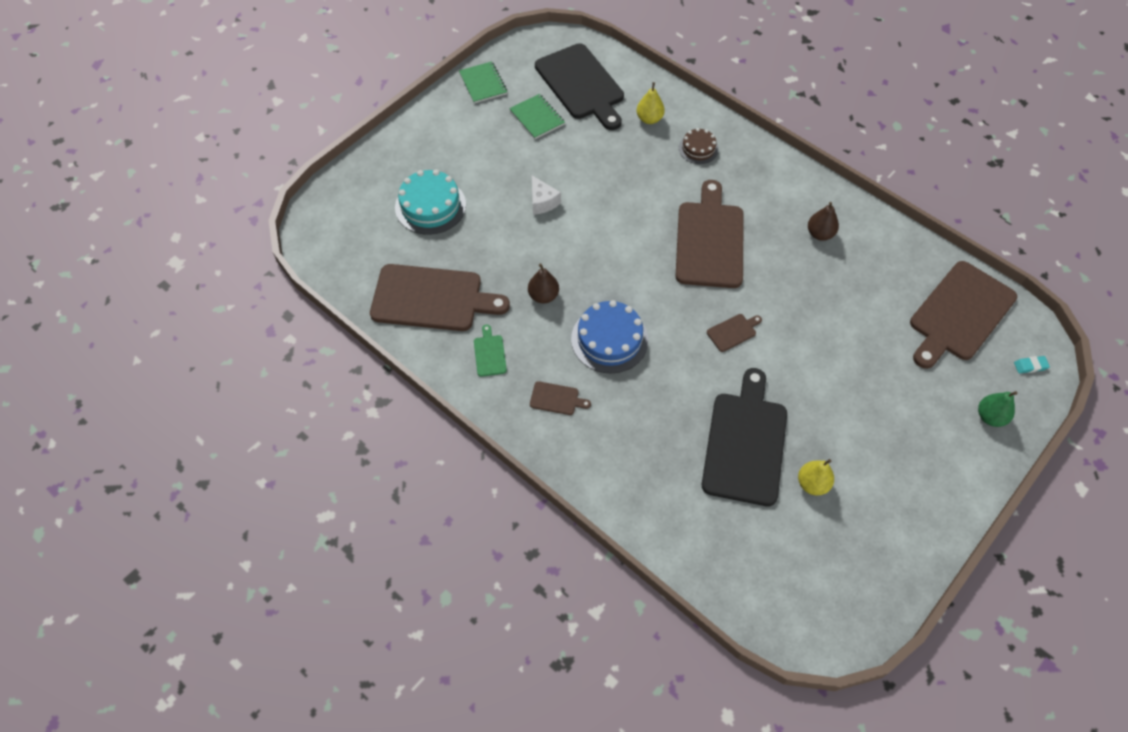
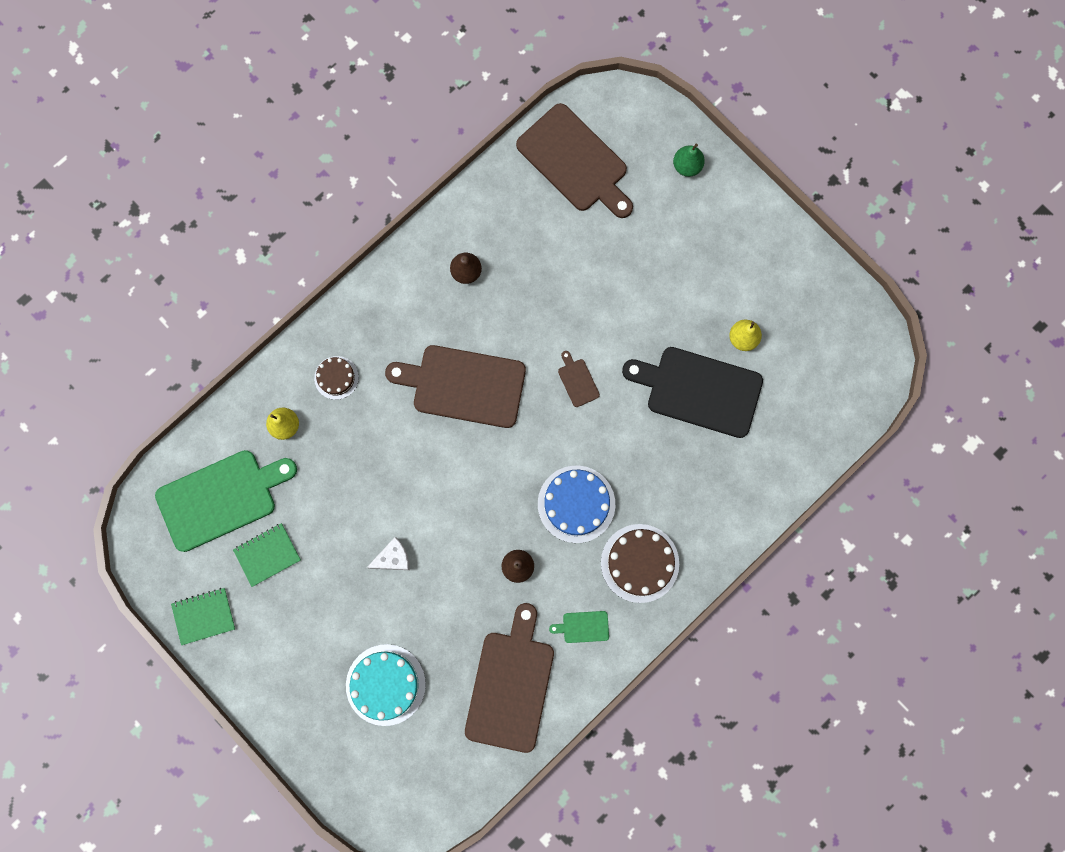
camera: 85 degrees left, 20 degrees up
brown cutting board [530,381,591,415] -> brown cake [601,524,679,603]
black cutting board [535,43,624,130] -> green cutting board [155,450,297,552]
turquoise eraser [1014,356,1050,373] -> none

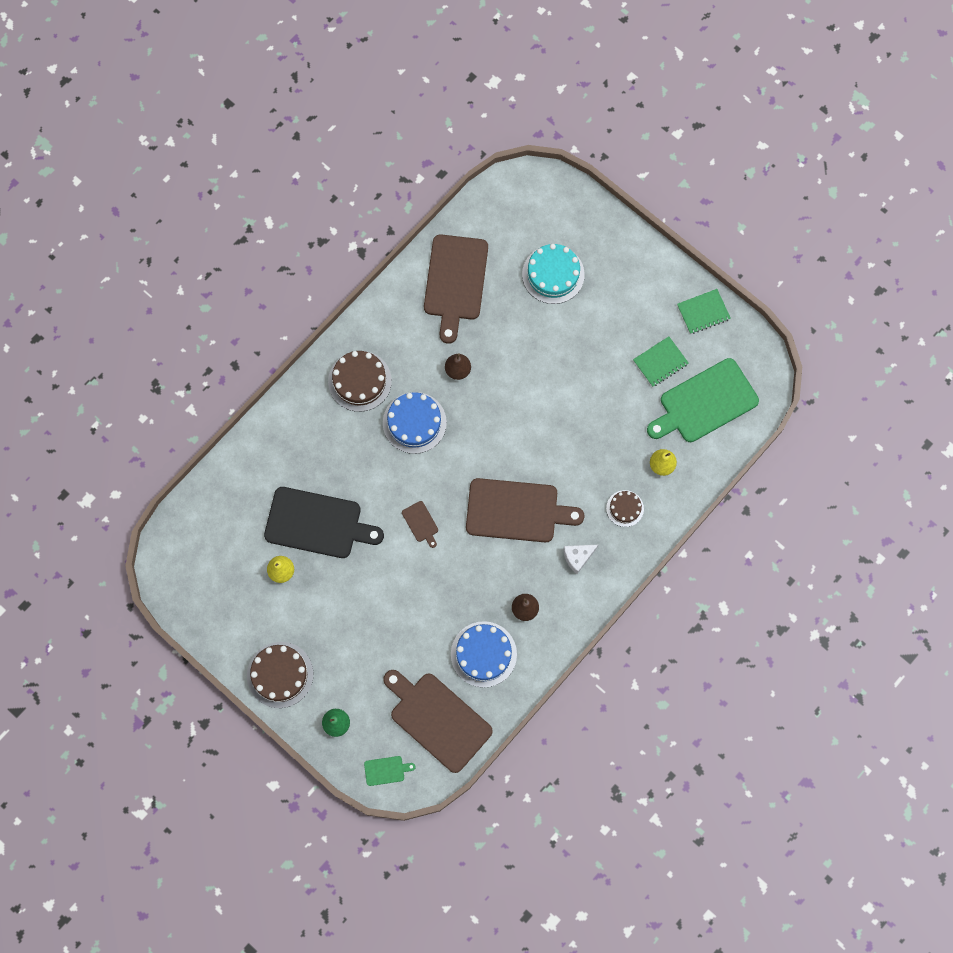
camera: 175 degrees right, 5 degrees down
white cheese [367,537,410,570] -> white cheese moved to [563,545,598,574]
green cutting board [549,611,609,643] -> green cutting board moved to [364,756,416,786]
none -> brown cake [247,642,313,708]
none -> blue cake [451,621,517,688]

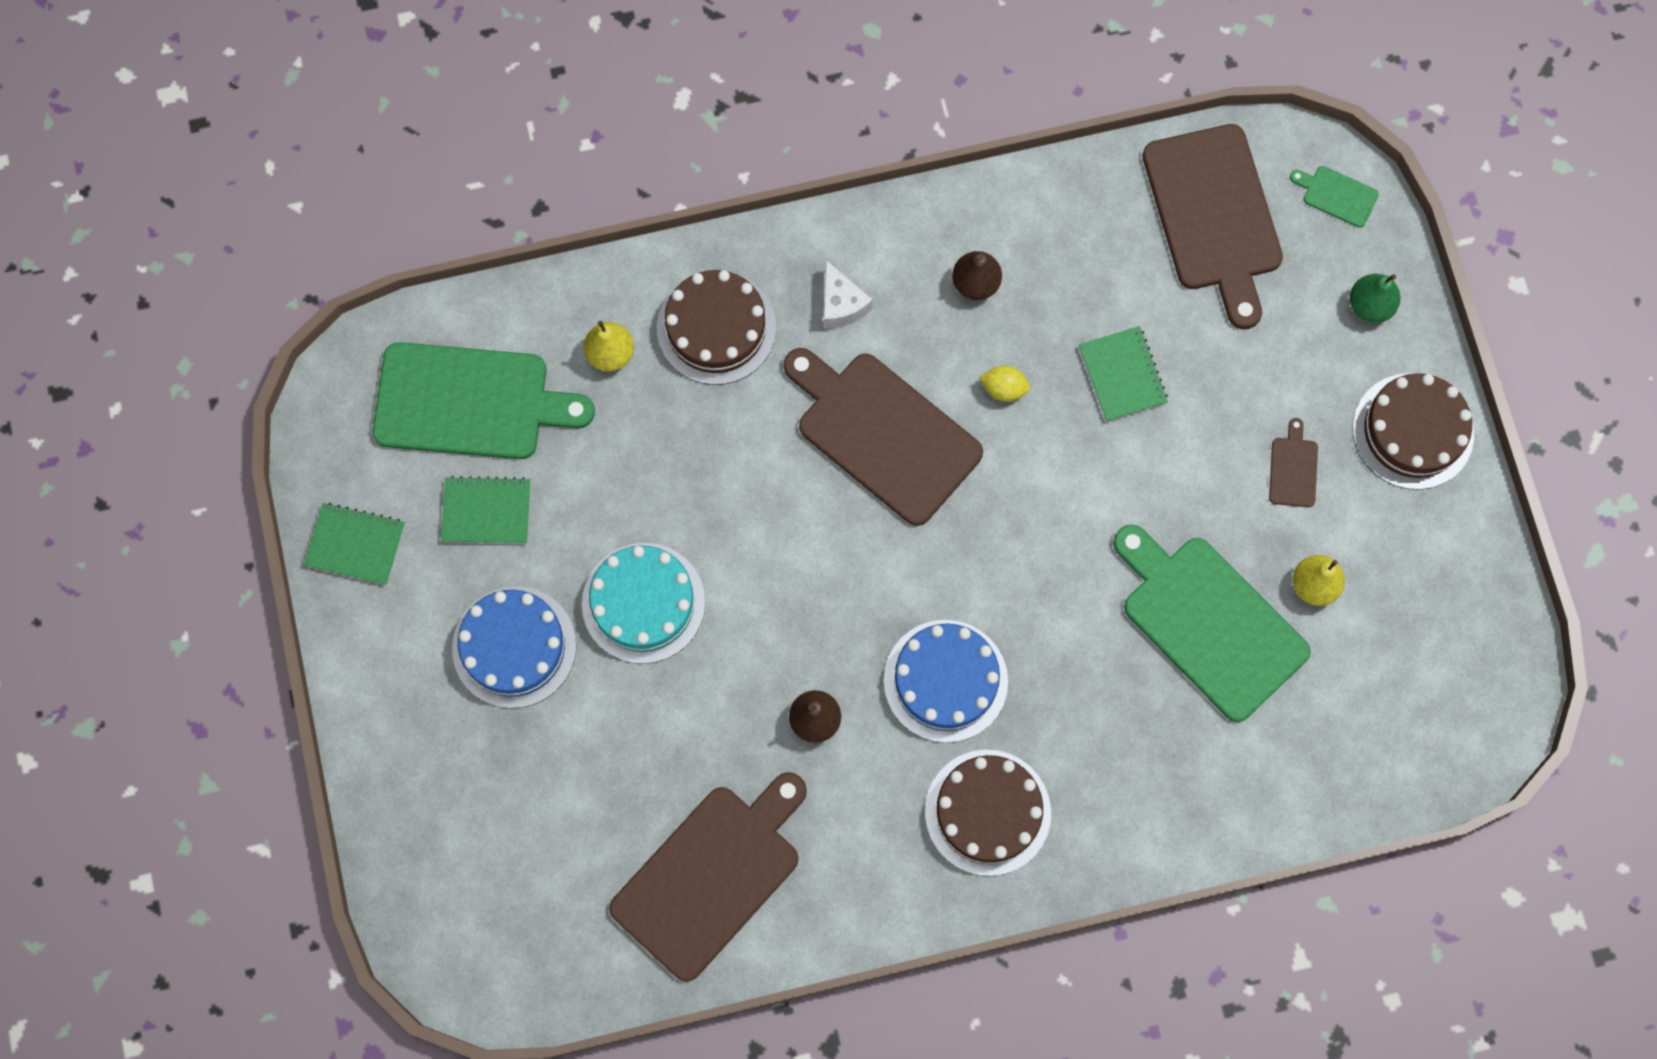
camera: 145 degrees left, 0 degrees up
black cutting board [264,487,384,558] -> green cutting board [1113,524,1311,722]
brown cutting board [402,501,438,548] -> brown cutting board moved to [1269,418,1318,507]
blue cake [451,621,517,688] -> blue cake moved to [452,586,576,708]
turquoise cake [522,244,585,304] -> turquoise cake moved to [582,543,705,664]
white cheese [563,545,598,574] -> white cheese turned 60 degrees clockwise [823,260,873,329]
brown cake [606,490,644,527] -> brown cake [657,270,776,385], size x1.72
none -> yellow lemon [979,366,1030,402]
none -> green notebook [1079,326,1168,422]

